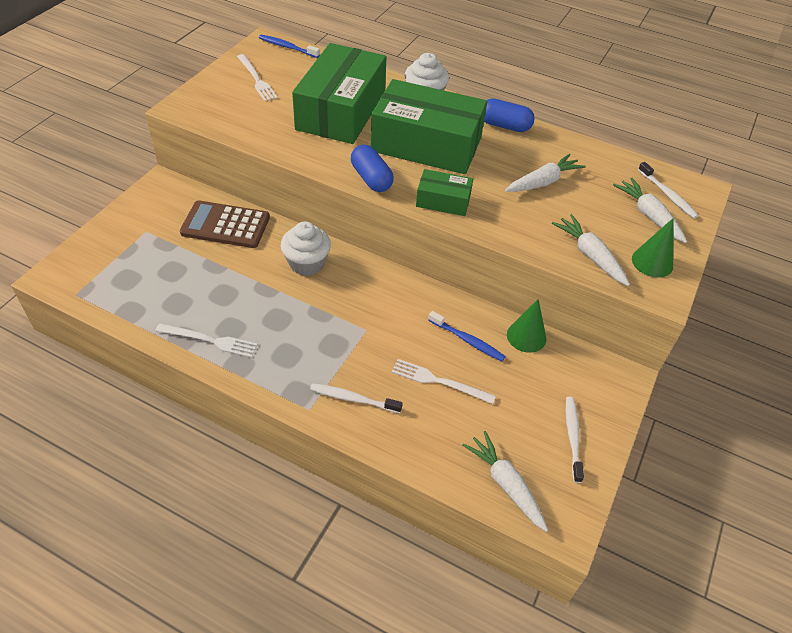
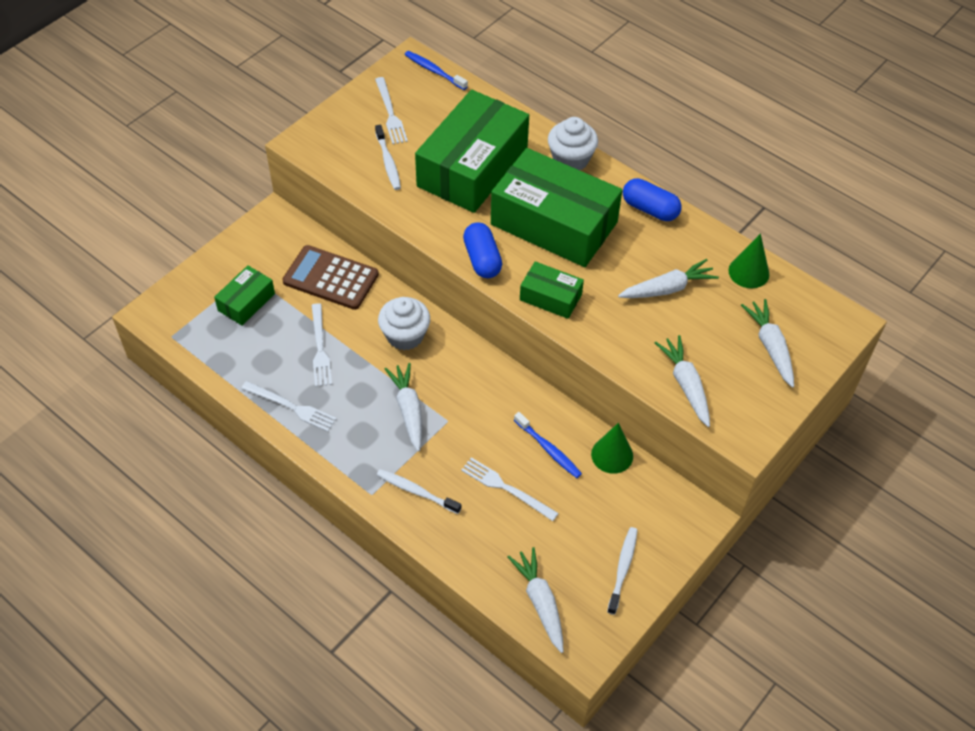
camera: 15 degrees right, 5 degrees up
green cone [632,218,673,278] -> green cone moved to [729,233,769,288]
white toothbrush [638,162,699,219] -> white toothbrush moved to [375,124,401,190]
none -> green box [214,265,275,326]
none -> white fork [312,303,332,387]
none -> white carrot [385,363,422,452]

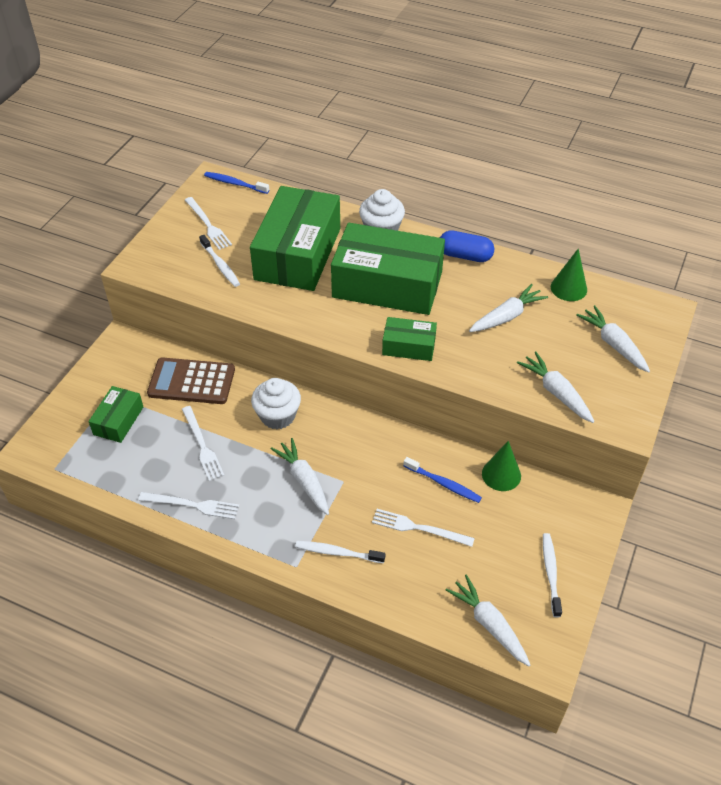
camera: 15 degrees left, 5 degrees down
blue capsule [463,222,502,278] -> none

